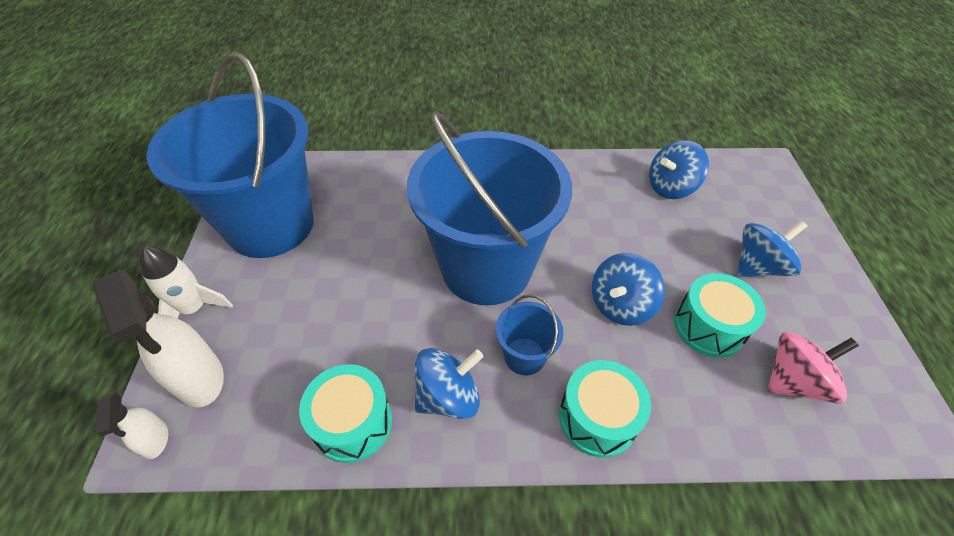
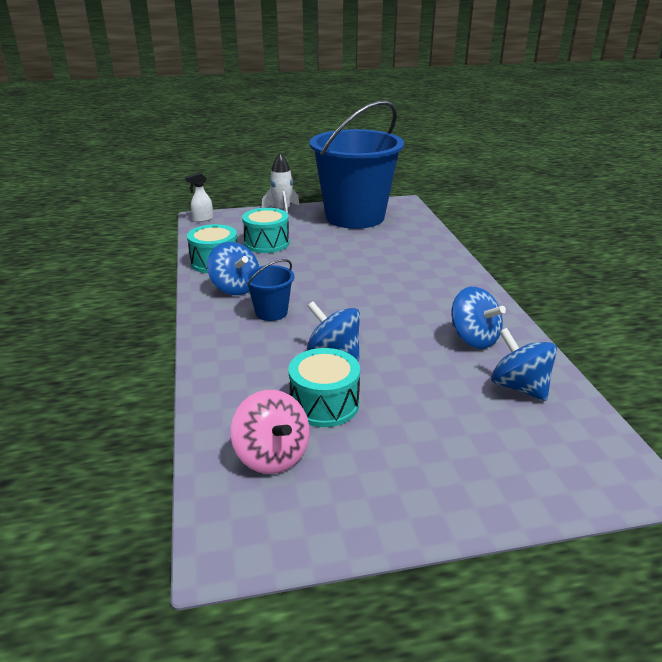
camera: 80 degrees right, 20 degrees down
white spray bottle [92,270,224,407] -> none
blue bucket [407,111,572,305] -> none
turquoise drum [559,360,651,458] -> turquoise drum moved to [242,208,290,253]
blue spinning top [737,220,807,277] -> blue spinning top moved to [451,286,506,349]

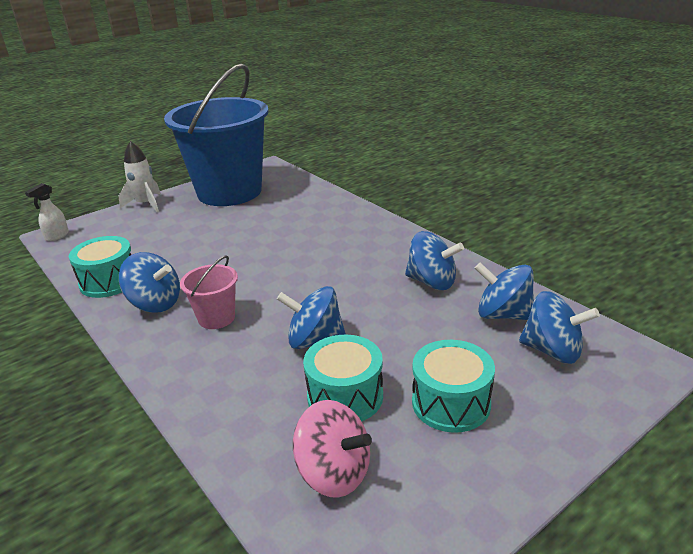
camera: 25 degrees left, 0 degrees up
turquoise drum [242,208,290,253] -> turquoise drum moved to [412,340,495,433]
blue bucket [244,259,294,321] -> pink bucket [180,255,238,329]
none -> blue spinning top [519,291,600,364]

